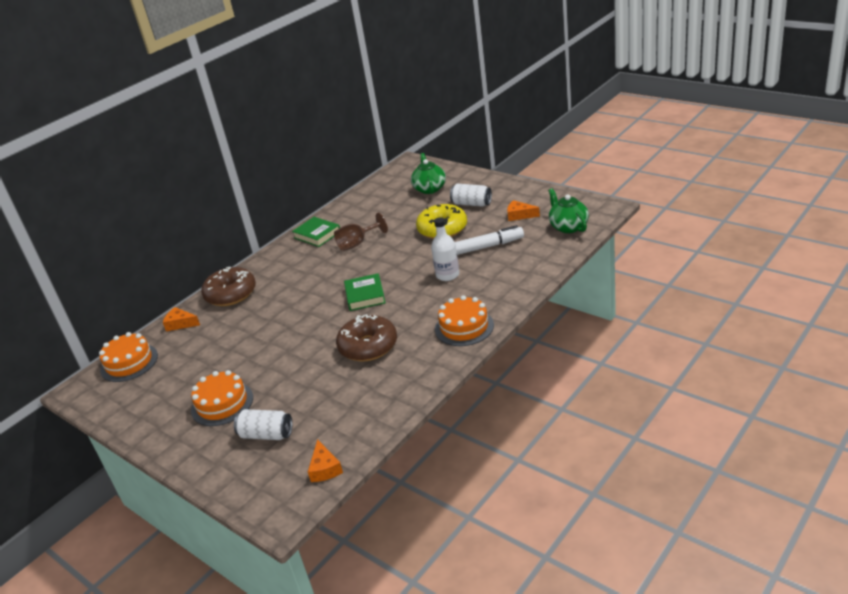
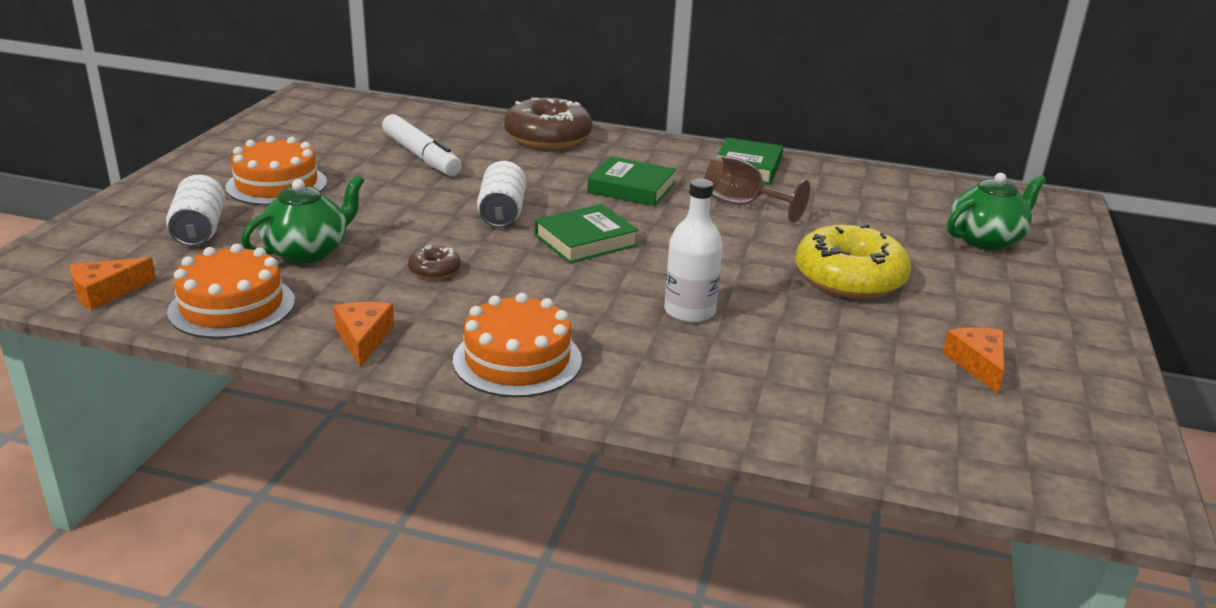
camera: 60 degrees right, 5 degrees down
orange cake [99,332,158,382] -> orange cake moved to [167,244,295,339]
orange cheese [163,307,200,331] -> orange cheese moved to [333,302,394,367]
brown donut [336,314,397,361] -> brown donut [408,245,461,280], size x0.45
white can [450,184,492,207] -> white can moved to [477,161,526,228]
white marker [455,225,524,255] -> white marker moved to [382,114,462,176]
green teapot [548,188,589,233] -> green teapot moved to [241,175,364,264]
none -> green book [587,156,676,206]

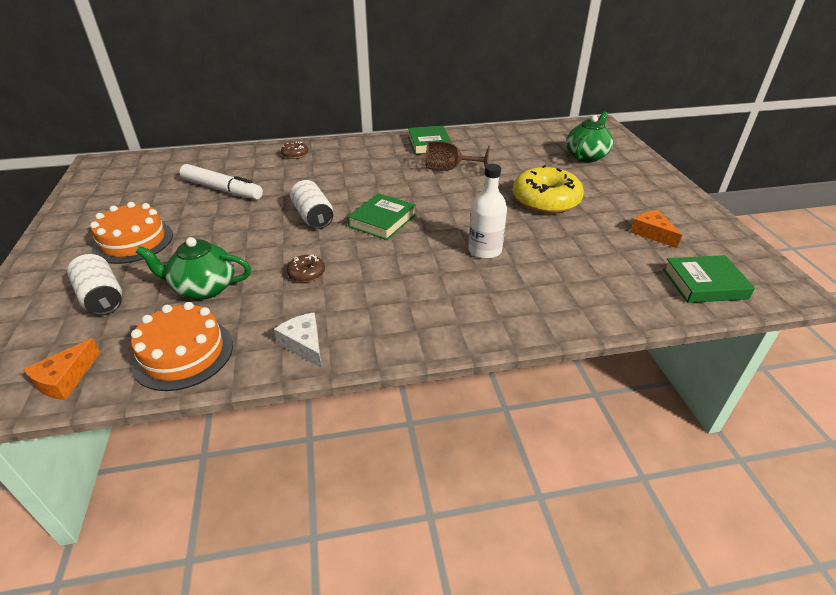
camera: 25 degrees left, 10 degrees up
green teapot [241,175,364,264] -> green teapot turned 105 degrees counterclockwise [136,237,251,300]
orange cheese [333,302,394,367] -> white cheese [274,312,322,368]
orange cake [453,293,582,397] -> none
brown donut [504,97,592,149] -> brown donut [281,142,308,159], size x0.45
green book [587,156,676,206] -> green book moved to [663,255,755,303]

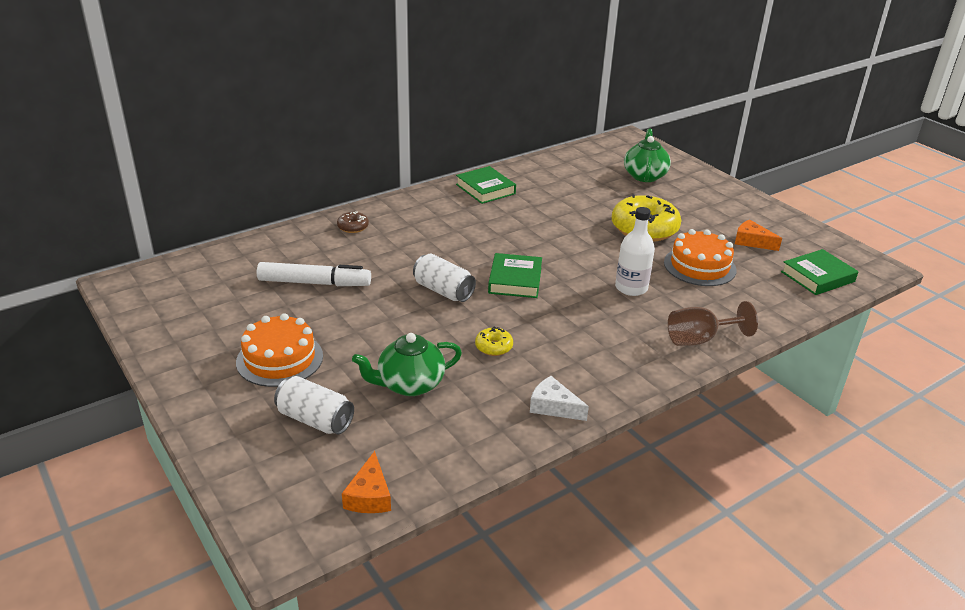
camera: 25 degrees left, 5 degrees down
orange cake [131,302,233,391] -> orange cake moved to [664,229,737,286]
brown donut [287,255,325,283] -> yellow donut [475,327,513,356]
brown goblet [425,141,490,171] -> brown goblet moved to [668,301,758,346]

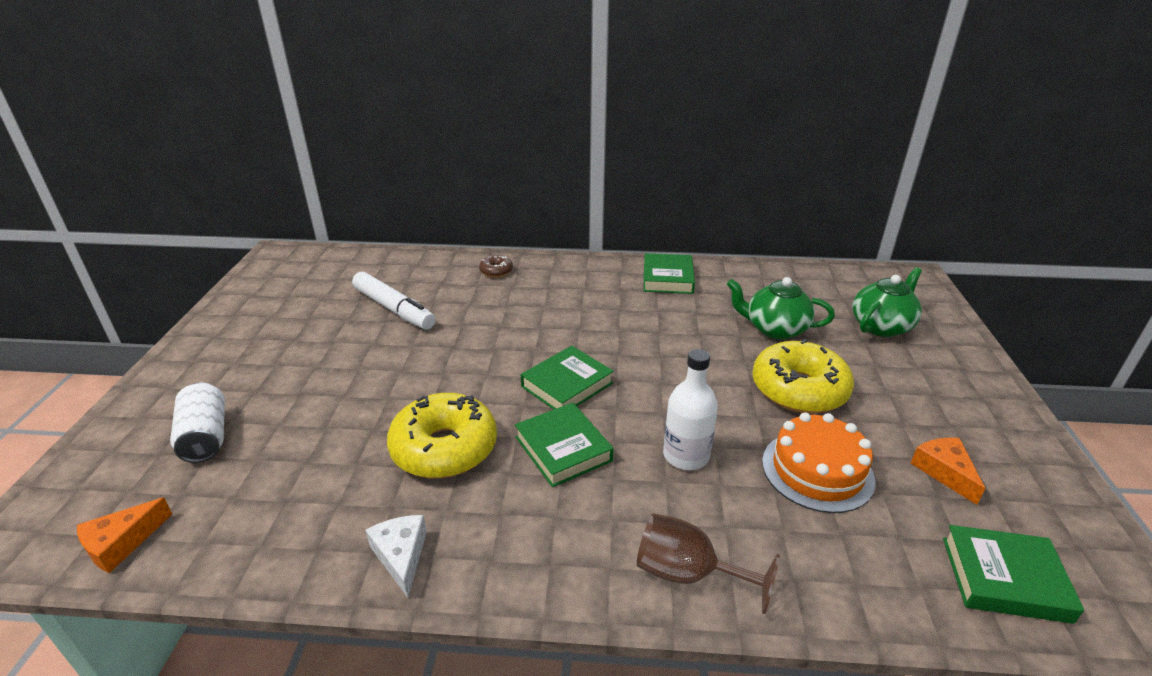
camera: 40 degrees right, 0 degrees up
orange cake [236,313,323,387] -> none
green teapot [352,333,462,396] -> green teapot moved to [727,277,835,340]
white can [413,254,476,302] -> none
yellow donut [475,327,513,356] -> yellow donut [387,393,497,478], size x2.21
none -> green book [515,402,614,487]

